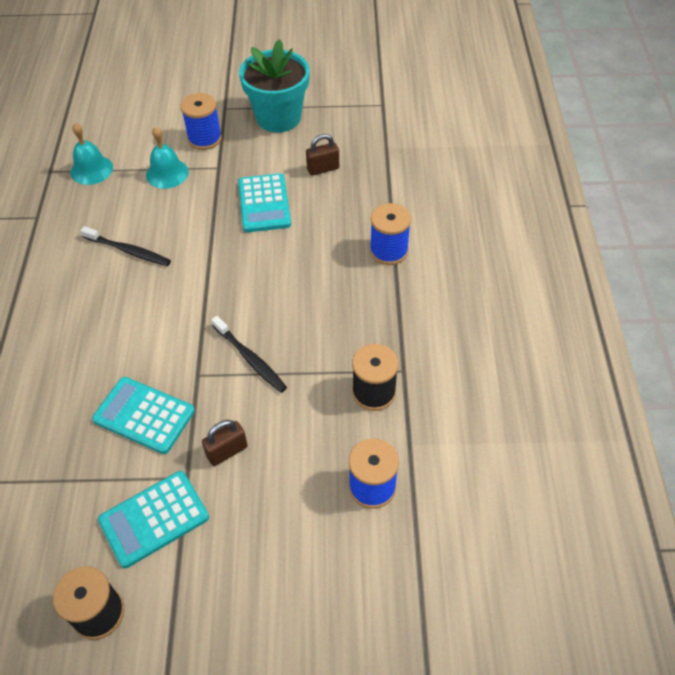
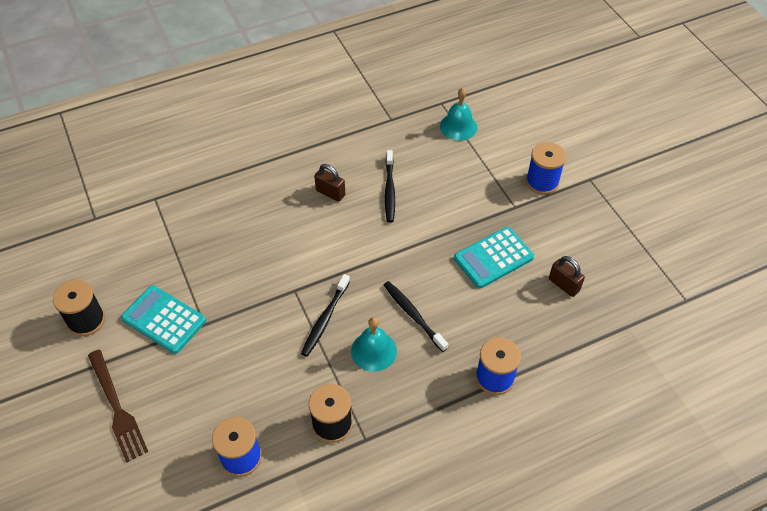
camera: 65 degrees right, 0 degrees up
turquoise calculator [92,377,195,454] -> none
turquoise bell [146,126,189,189] -> turquoise bell moved to [351,317,397,372]
brown padlock [202,420,248,466] -> brown padlock moved to [314,164,345,202]
turquoise flower pot [239,39,310,133] -> none
none -> brown fork [88,350,148,462]
none -> black toothbrush [384,281,448,352]

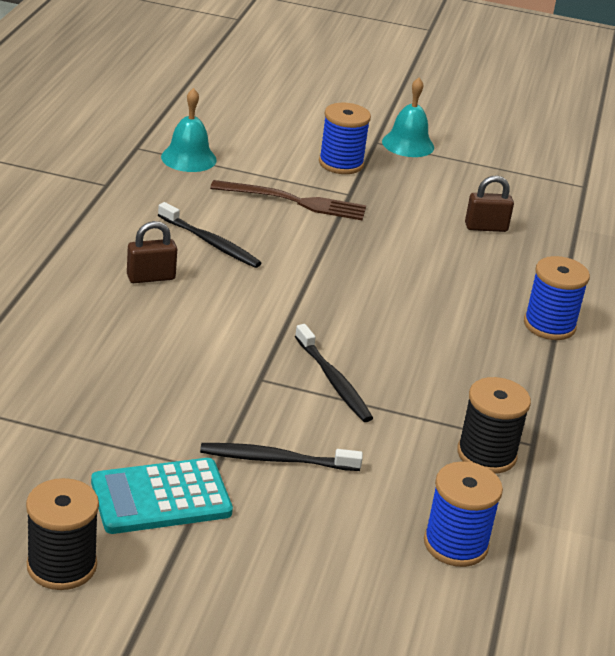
camera: 55 degrees left, 20 degrees down
brown fork [88,350,148,462] -> brown fork moved to [210,180,366,220]
turquoise bell [351,317,397,372] -> turquoise bell moved to [382,78,434,157]
black toothbrush [384,281,448,352] -> black toothbrush moved to [200,443,363,471]
turquoise calculator [454,227,534,289] -> none

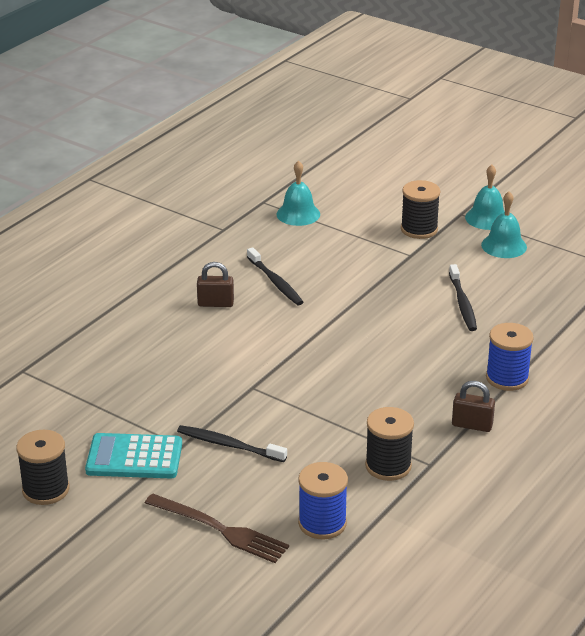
camera: 25 degrees right, 0 degrees up
brown fork [210,180,366,220] -> brown fork moved to [145,494,289,563]
black toothbrush [295,324,373,422] -> black toothbrush moved to [449,264,477,331]
blue spool [319,103,371,174] -> black spool [401,180,440,239]
brown padlock [465,175,514,232] -> brown padlock moved to [452,381,495,432]
none -> turquoise bell [481,191,527,258]

